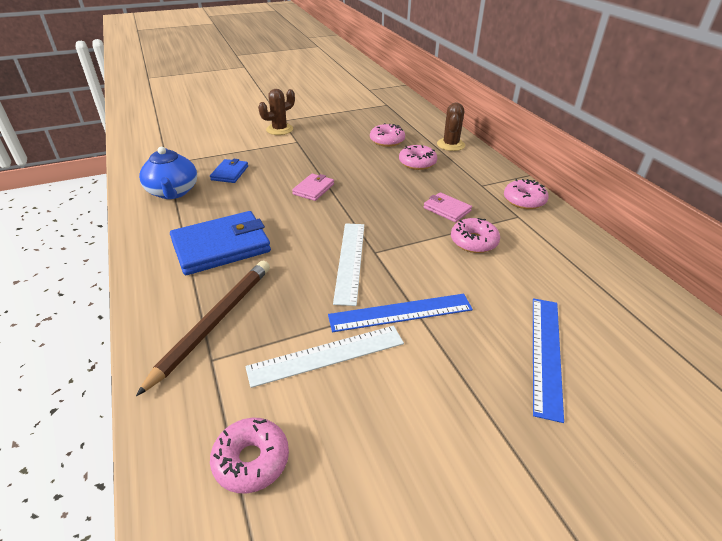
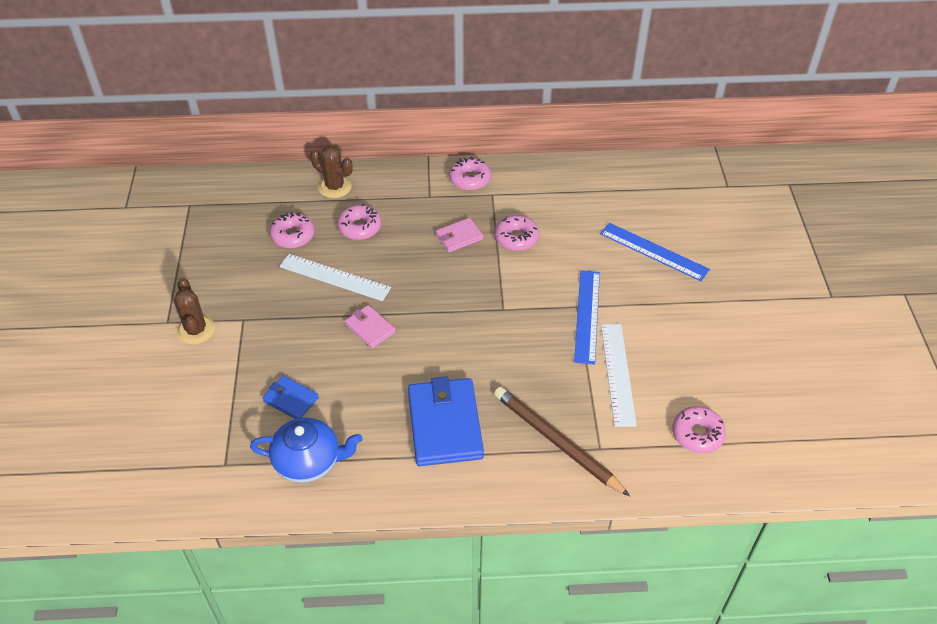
camera: 70 degrees left, 10 degrees up
white ruler [333,223,364,306] -> white ruler moved to [279,254,391,301]

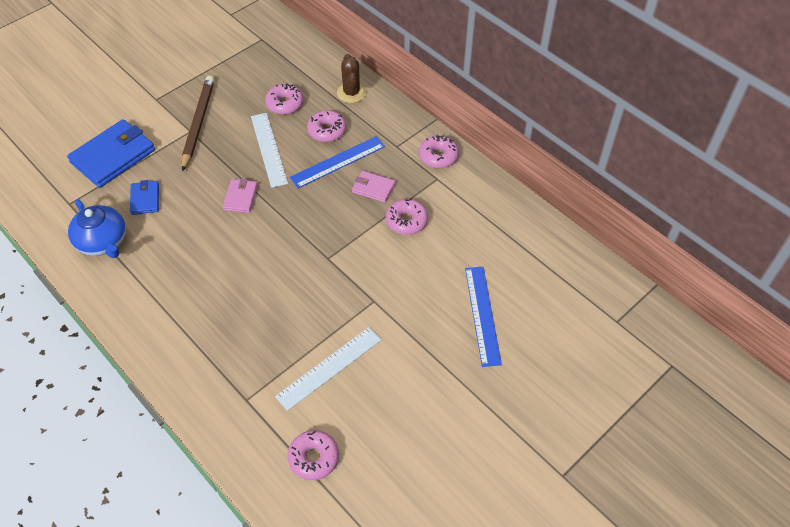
camera: 50 degrees right, 5 degrees up
brown cactus [174,278,215,345] -> none
blue wallet [408,377,484,466] -> blue wallet moved to [67,119,155,188]
brown pencil [494,387,630,496] -> brown pencil moved to [182,76,215,171]
blue ruler [574,270,600,365] -> blue ruler moved to [290,136,385,188]

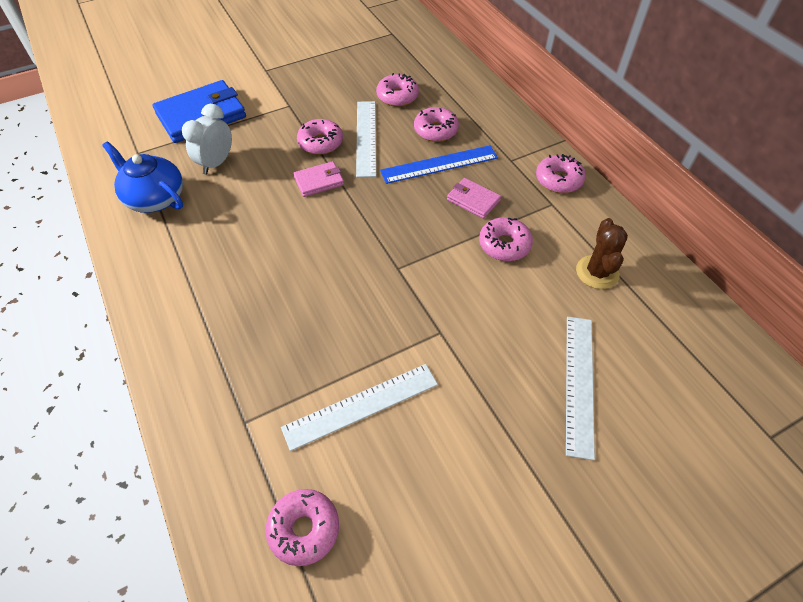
camera: 15 degrees right, 0 degrees up
blue teapot [68,199,126,258] -> blue teapot turned 150 degrees clockwise [102,141,183,213]
blue wallet [130,180,159,215] -> white clock [182,104,232,174]
brown pencil [182,76,215,171] -> none
pink wallet [223,178,258,213] -> pink wallet turned 45 degrees clockwise [293,161,344,197]
brown cactus [337,54,366,103] -> brown cactus moved to [576,218,628,289]
blue ruler [465,267,502,367] -> white ruler [566,317,595,460]
none -> pink donut [297,119,343,155]

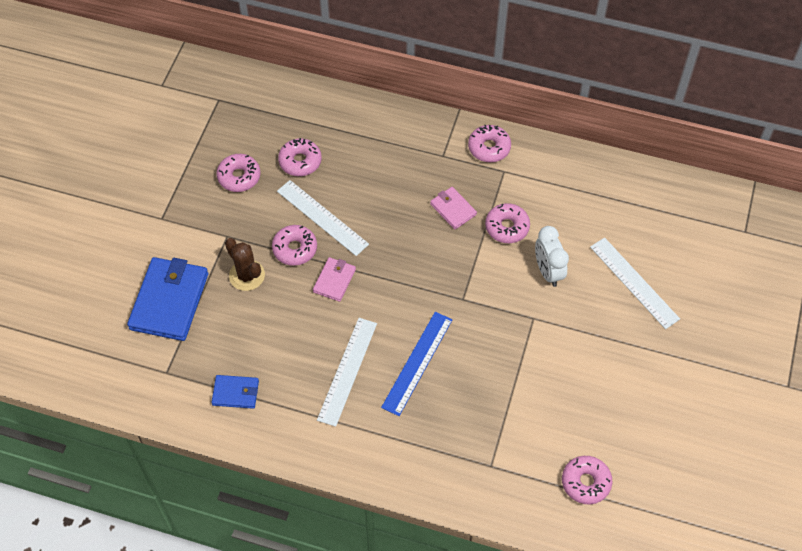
camera: 45 degrees left, 5 degrees up
blue teapot [102,141,183,213] -> blue wallet [211,375,259,409]
white clock [182,104,232,174] -> white clock moved to [535,226,569,287]
white ruler [281,364,438,451] -> white ruler moved to [317,318,377,427]
blue ruler [380,145,498,184] -> blue ruler moved to [381,312,453,416]
pink donut [414,107,459,142] -> pink donut moved to [217,154,260,192]
pink wallet [447,178,501,219] -> pink wallet turned 60 degrees clockwise [430,187,477,229]
brown cactus [576,218,628,289] -> brown cactus moved to [225,238,265,291]

